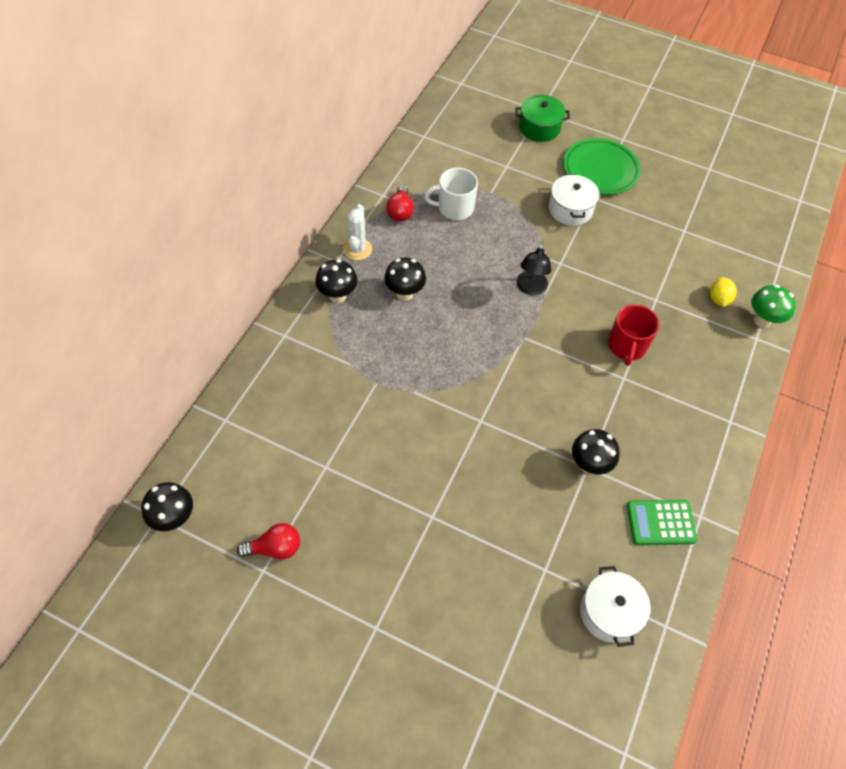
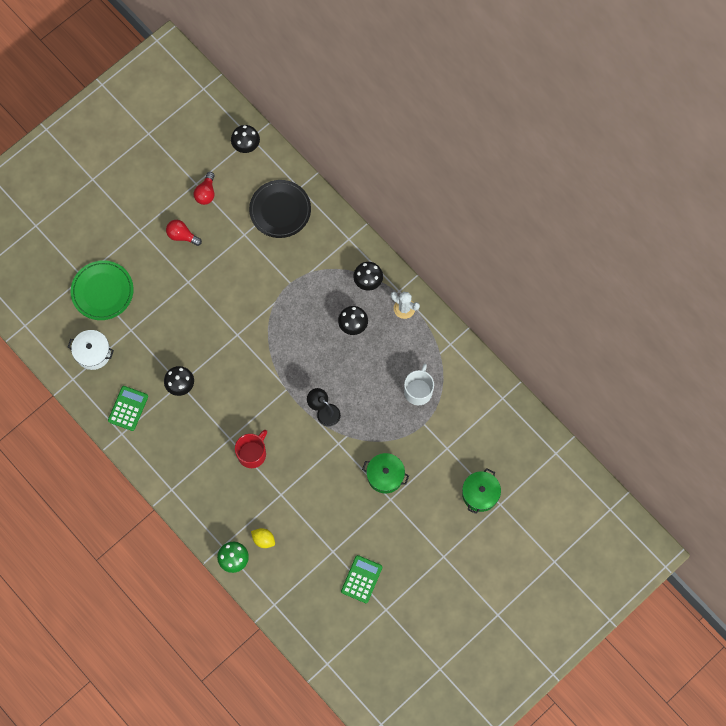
camera: 115 degrees right, 15 degrees up
red light bulb [386,185,414,221] -> red light bulb moved to [166,220,202,246]
white pot [549,174,599,226] -> green pot [362,453,409,494]
green plate [563,138,641,195] -> green plate moved to [71,260,133,320]
red mug [608,304,659,366] -> red mug turned 90 degrees clockwise [235,430,267,468]
none -> black plate [249,180,311,238]
none -> green calculator [341,555,382,603]

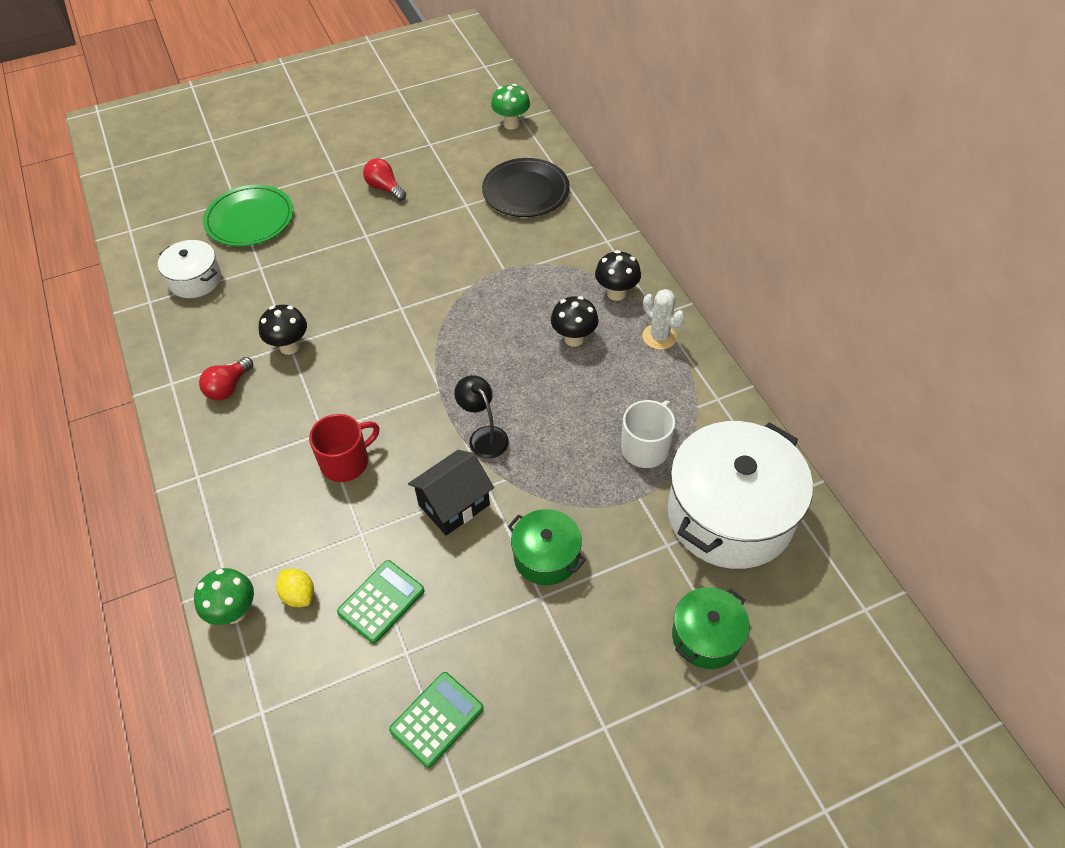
camera: 20 degrees right, 20 degrees down
green calculator [108,386,148,431] -> green calculator moved to [337,560,424,643]
red light bulb [194,172,215,205] -> red light bulb moved to [199,357,253,401]
black mushroom [231,125,260,153] -> green mushroom [491,84,530,129]
none -> black house [408,450,494,536]
none -> white pot [668,421,813,569]

